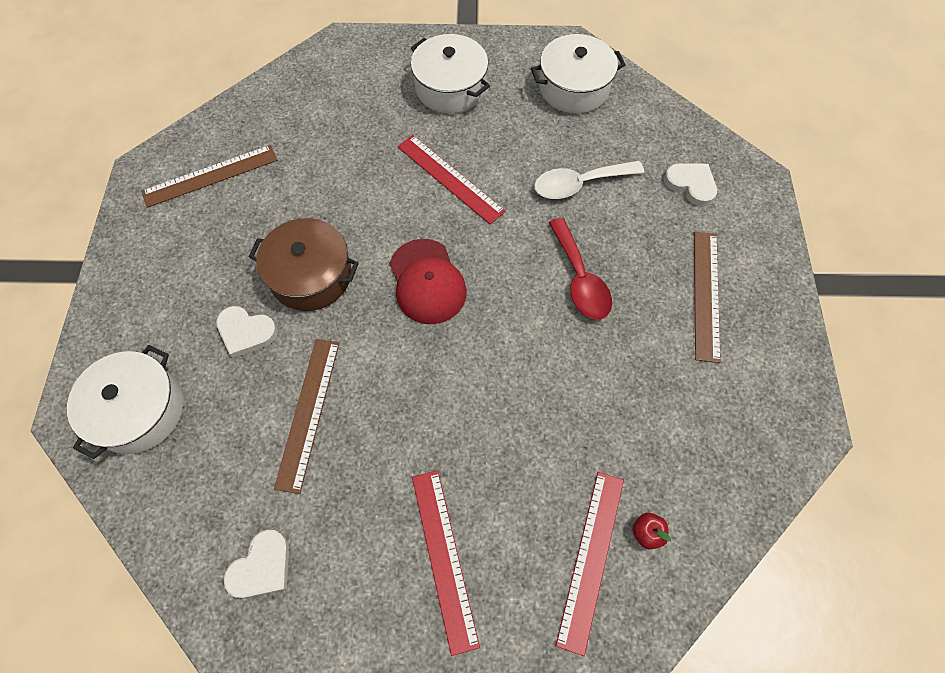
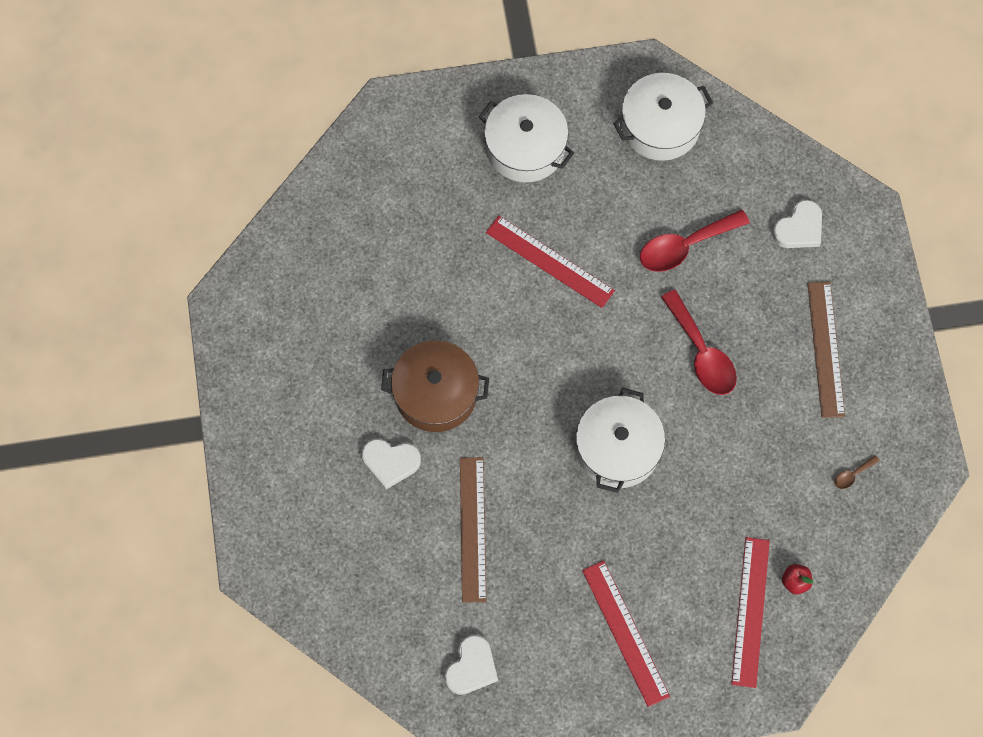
camera: 10 degrees left, 5 degrees up
white pot [67,345,184,459] -> white pot moved to [576,388,665,493]
brown ruler [141,145,277,208] -> none
red cap [390,239,467,324] -> none
white spoon [534,161,644,199] -> red spoon [640,209,750,272]
white heart [664,163,717,206] -> white heart turned 105 degrees clockwise [772,200,822,248]
none -> brown spoon [834,455,880,489]

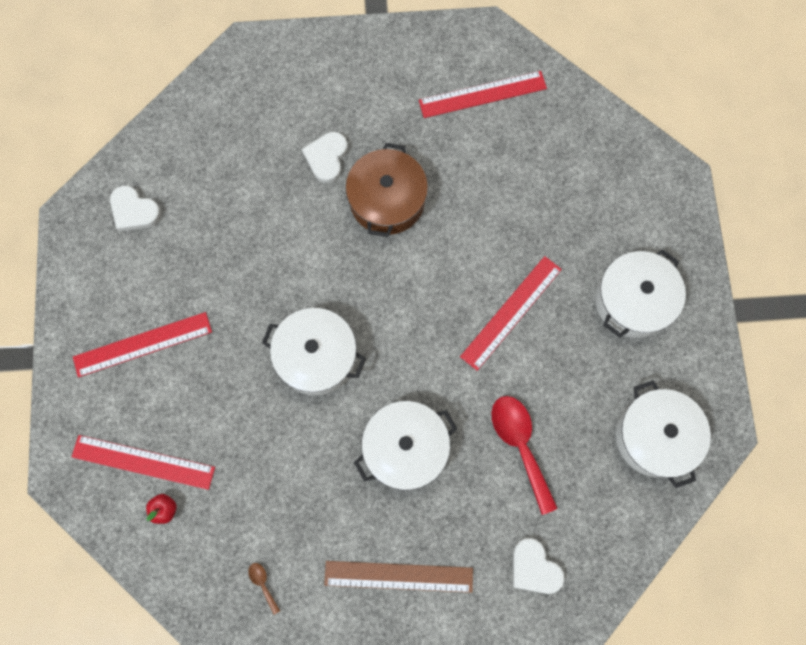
camera: 95 degrees right, 5 degrees up
brown ruler [460,457,486,603] -> none
red spoon [661,290,737,395] -> white pot [354,401,457,490]
none -> red ruler [419,71,547,118]

